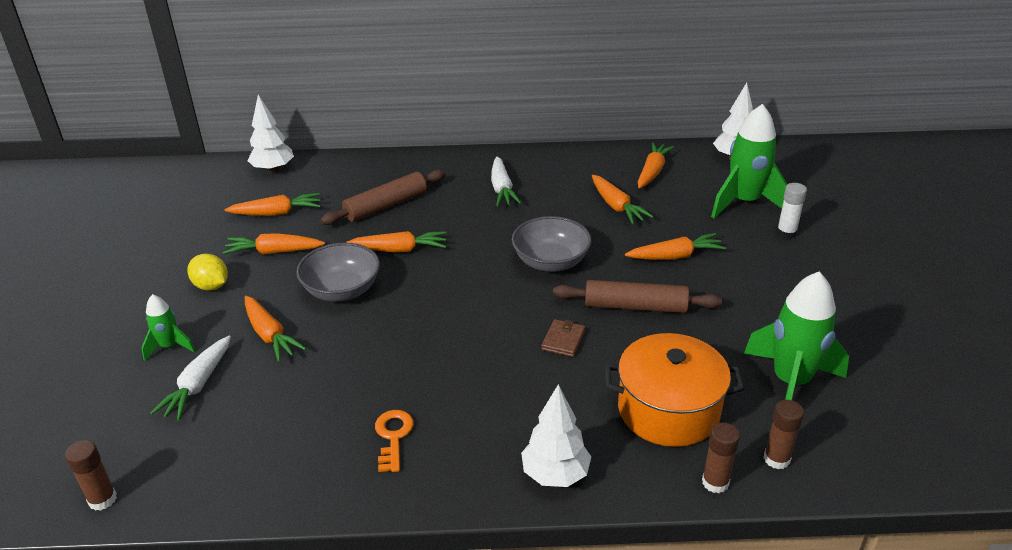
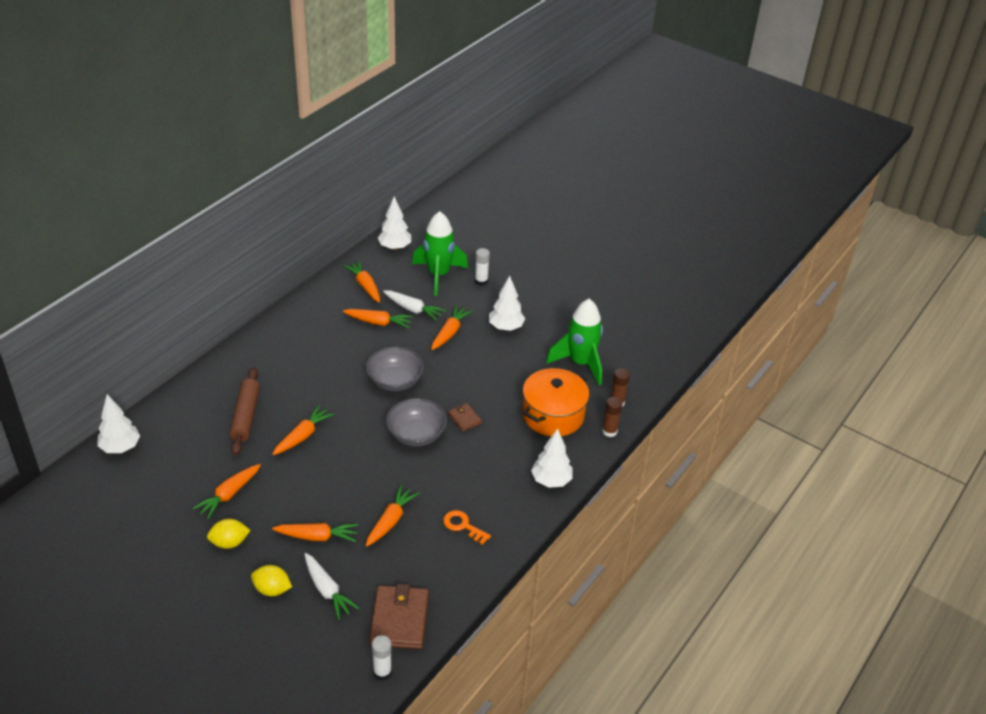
camera: 55 degrees left, 5 degrees up
brown glue stick [65,440,117,511] -> white glue stick [372,635,392,680]
green rocket [142,294,195,361] -> yellow lemon [251,565,292,596]
orange carrot [225,193,321,216] -> orange carrot moved to [365,485,419,547]
grey bowl [296,243,380,302] -> grey bowl moved to [386,398,447,447]
white carrot [491,156,521,206] -> white carrot moved to [383,290,446,321]
brown rolling pin [553,280,722,313] -> none
none -> brown wallet [369,584,429,649]
none -> white tree [489,276,525,331]

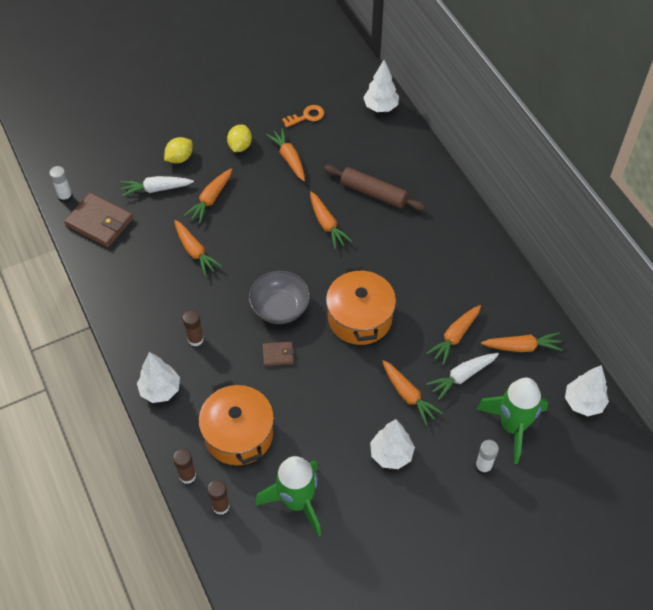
camera: 120 degrees right, 15 degrees up
grey bowl [366,347,424,391] -> orange pot [326,266,396,345]
orange key [443,510,491,545] -> orange key moved to [282,105,324,128]
none -> brown glue stick [183,310,204,346]

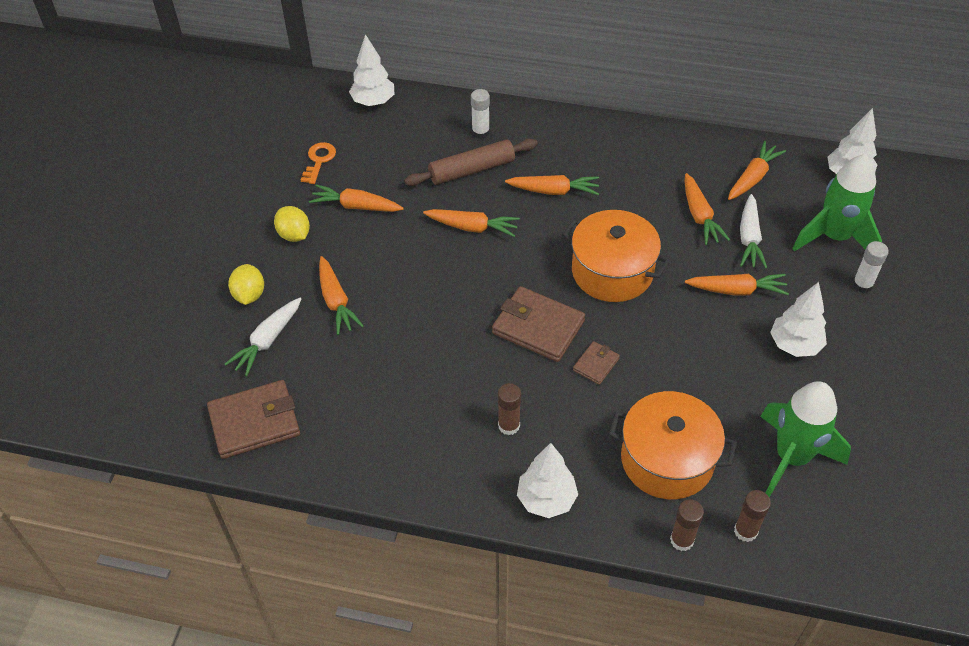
camera: 50 degrees left, 5 degrees down
white glue stick [49,166,73,203] -> white glue stick moved to [471,89,490,139]
orange carrot [174,220,222,276] -> orange carrot moved to [505,175,599,195]
grey bowl [249,271,310,324] -> brown wallet [492,286,585,362]

